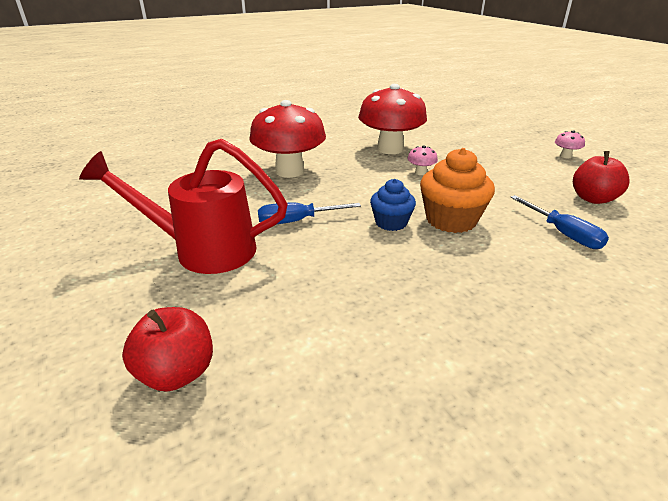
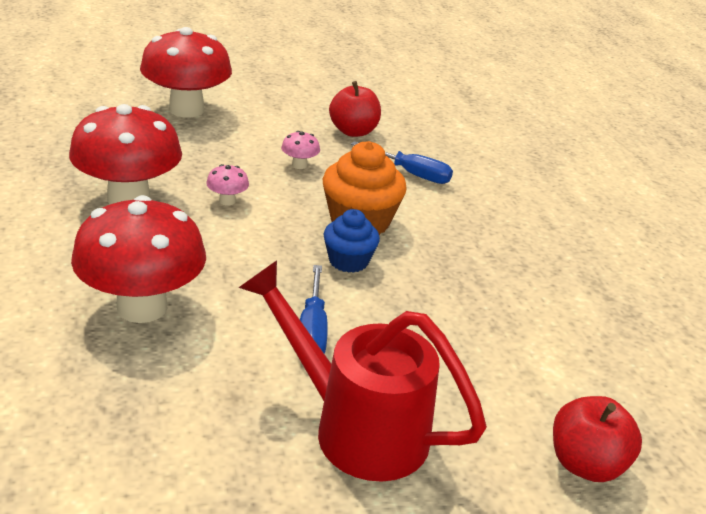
camera: 80 degrees left, 0 degrees up
red watering can [79,139,288,274] -> red watering can turned 105 degrees clockwise [238,260,487,482]
blue screwdriver [510,195,609,249] -> blue screwdriver turned 45 degrees clockwise [351,141,453,184]
pink mushroom [555,130,585,158] -> pink mushroom moved to [281,131,320,169]
none -> red mushroom [140,27,232,117]

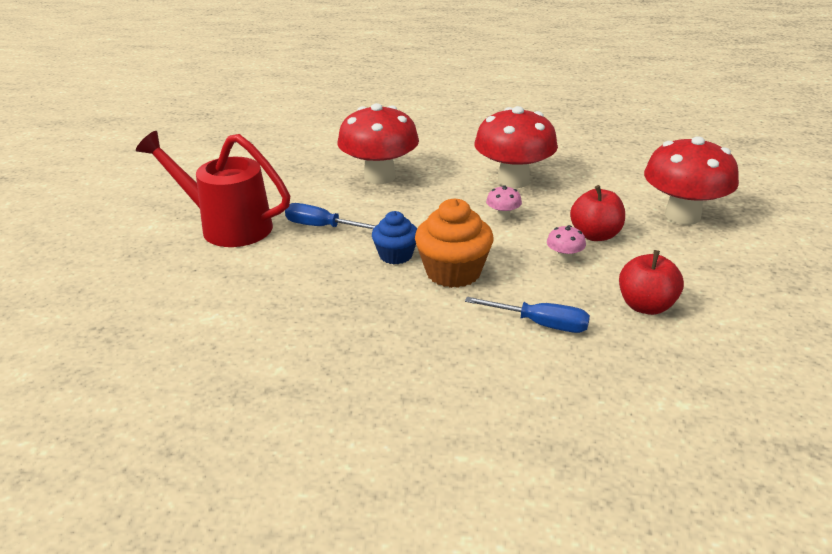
camera: 115 degrees right, 0 degrees up
red watering can [238,260,487,482] -> red watering can turned 120 degrees counterclockwise [136,131,290,247]
blue screwdriver [351,141,453,184] -> blue screwdriver turned 120 degrees counterclockwise [465,297,590,333]
red apple [553,396,642,482] -> red apple moved to [570,185,625,241]

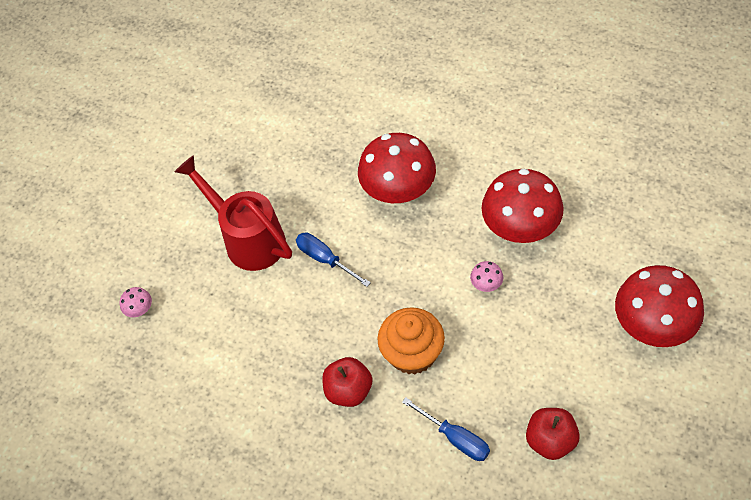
camera: 25 degrees right, 25 degrees up
blue cupcake [372,211,417,264] -> none
pink mushroom [547,225,586,263] -> pink mushroom moved to [120,287,152,317]
red apple [570,185,625,241] -> red apple moved to [322,357,372,407]

